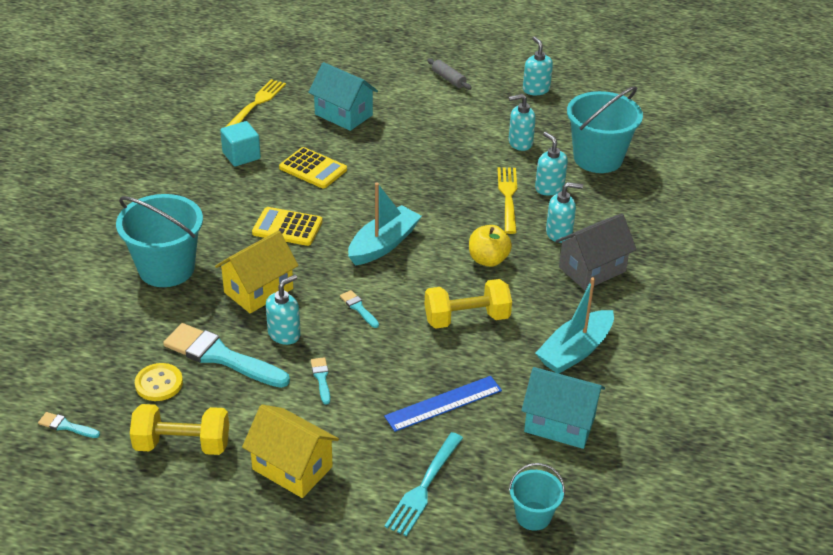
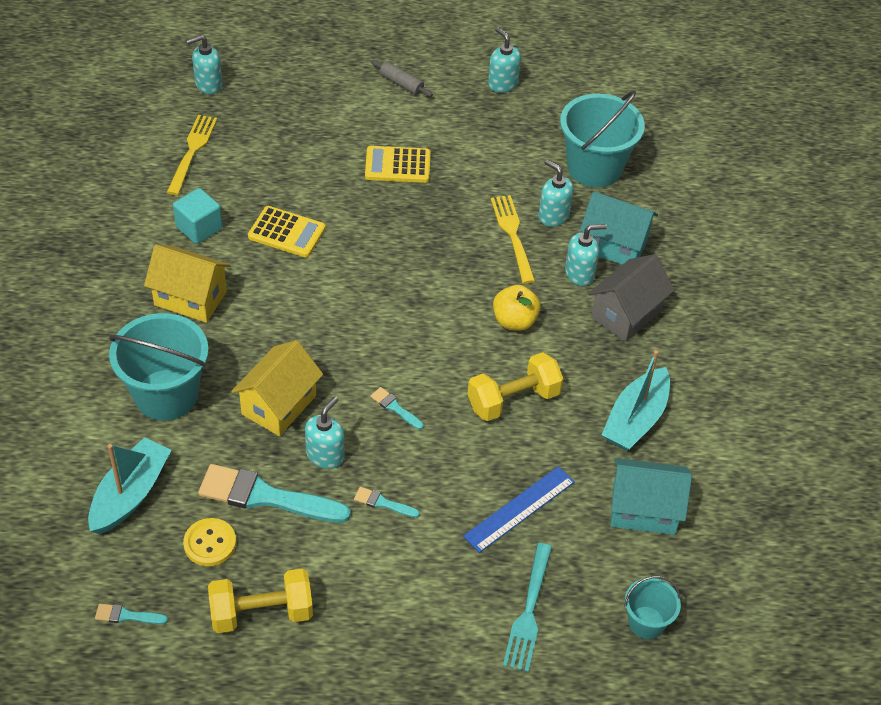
camera: 15 degrees left, 10 degrees up
yellow house [242,405,339,498] -> yellow house moved to [144,244,231,323]
yellow calculator [252,207,323,246] -> yellow calculator moved to [365,146,430,183]
turquoise house [308,62,378,131] -> turquoise house moved to [580,191,658,265]
turquoise brush [311,357,330,405] -> turquoise brush turned 45 degrees counterclockwise [354,487,420,518]
turquoise boat [348,183,422,265] -> turquoise boat moved to [88,437,171,534]
turquoise soap dispenser [509,94,536,151] -> turquoise soap dispenser moved to [186,35,222,94]

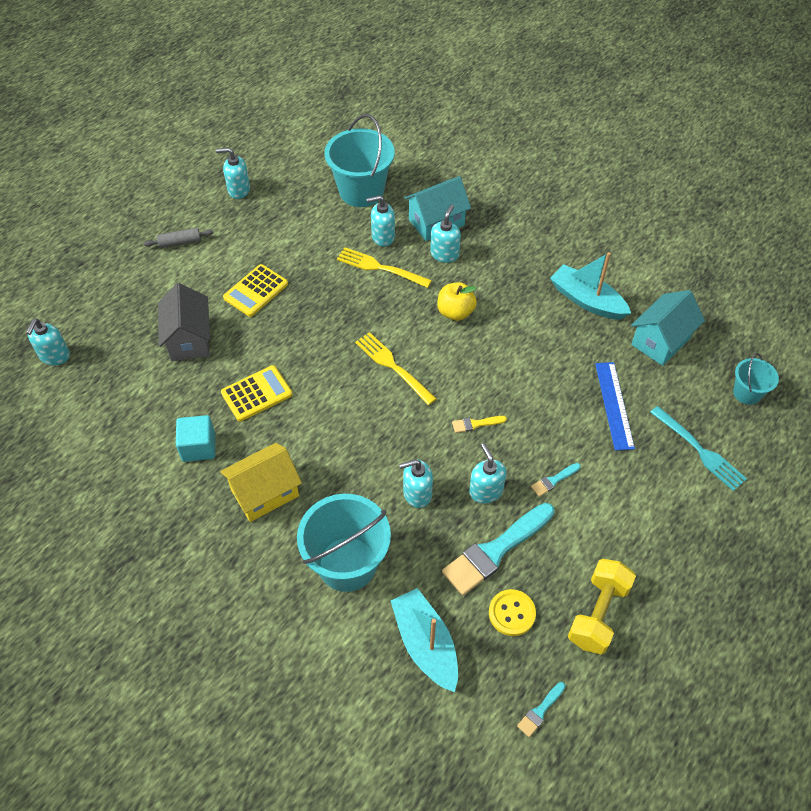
camera: 50 degrees left, 5 degrees up
yellow fork [167,115,217,195] -> yellow fork moved to [355,332,437,405]
yellow house [231,340,323,436] -> turquoise soap dispenser [399,459,433,508]
turquoise brush [370,387,424,430] -> yellow brush [452,416,507,433]
yellow dumbbell [468,352,563,421] -> none
grey house [588,254,674,342] -> grey house moved to [158,283,210,361]
turquoise boat [602,350,670,451] -> turquoise boat turned 150 degrees clockwise [550,252,631,320]

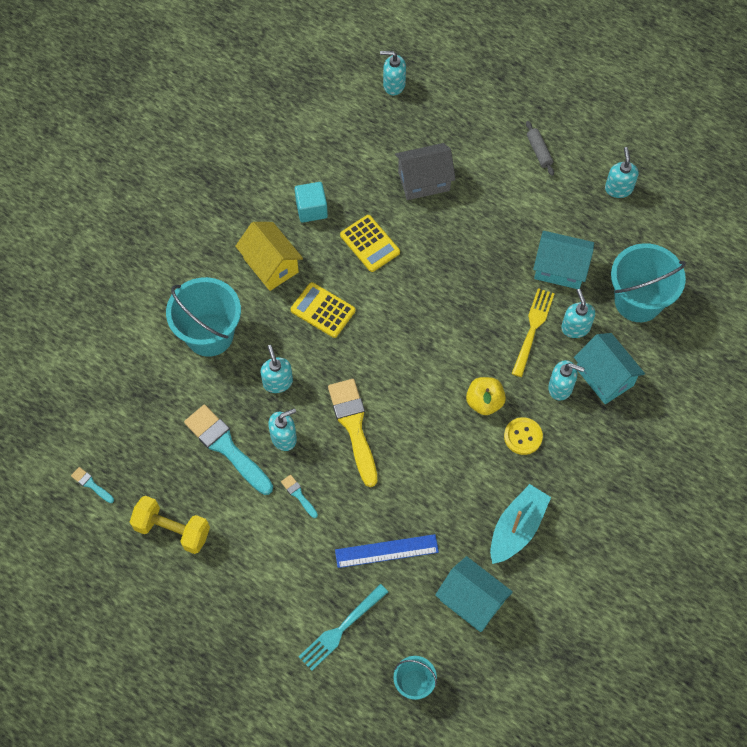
camera: 85 degrees right, 10 degrees up
yellow calculator [223,264,288,317] -> yellow calculator moved to [290,282,355,338]
yellow fork [355,332,437,405] -> none
turquoise boat [390,588,458,692] -> none
yellow brush [452,416,507,433] -> yellow brush [328,379,377,487], size x2.26
yellow button [489,589,536,636] -> yellow button moved to [504,417,543,455]
none -> turquoise house [533,231,594,289]

